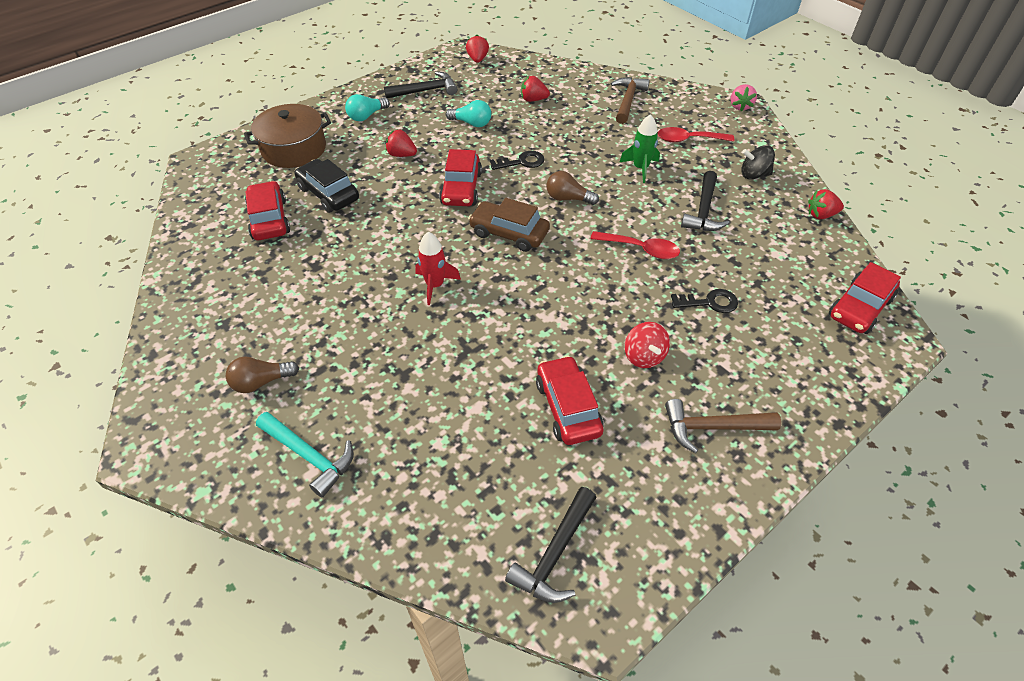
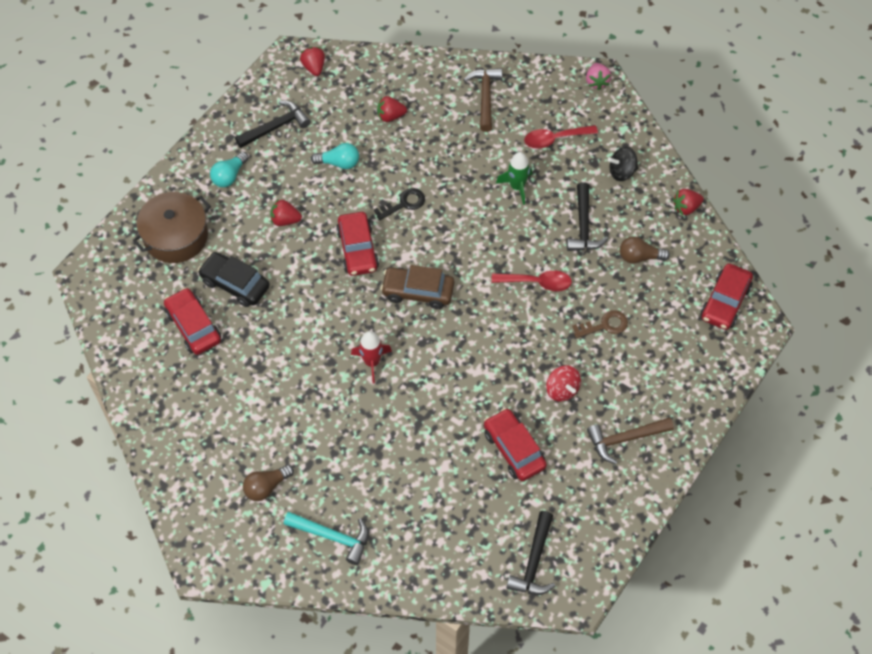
camera: 15 degrees left, 10 degrees up
brown light bulb [546,171,599,205] -> brown light bulb moved to [620,236,670,264]
black key [671,289,738,313] -> brown key [572,310,628,338]

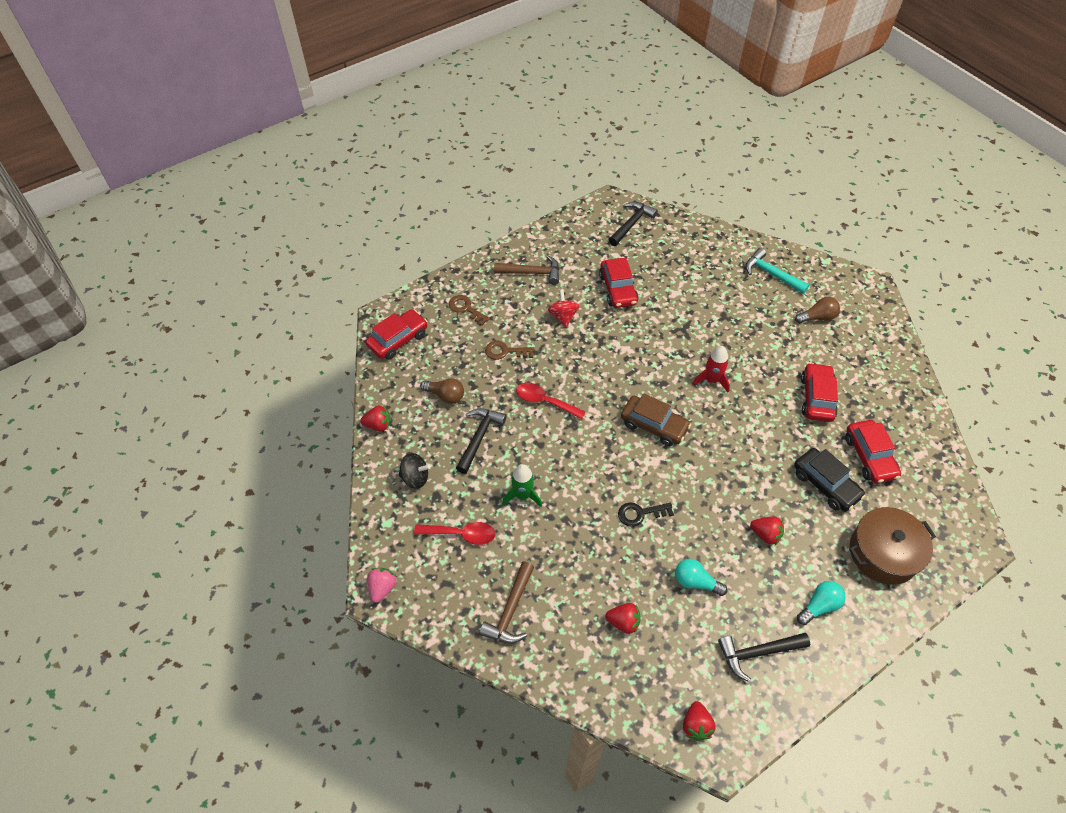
camera: 160 degrees left, 5 degrees down
red car [336,212,379,276] -> red car moved to [801,363,838,422]
none -> brown key [449,295,490,326]

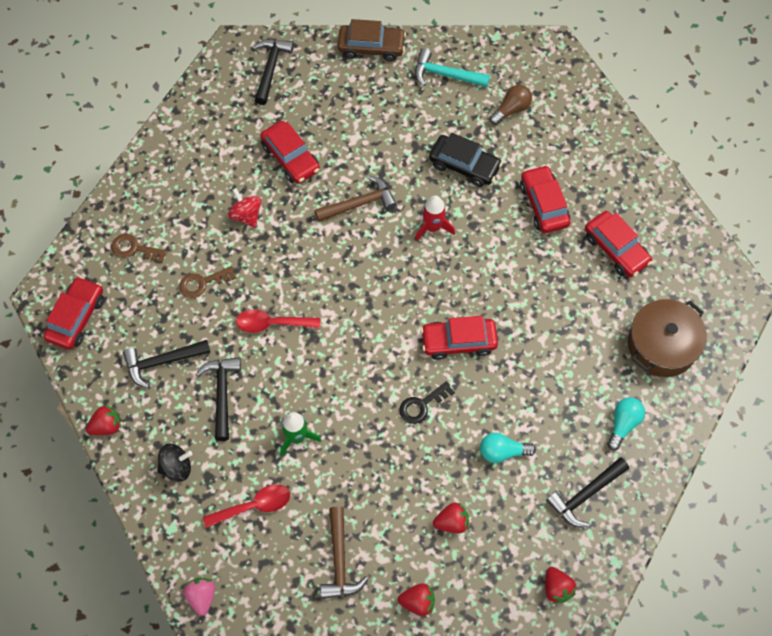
camera: 25 degrees left, 10 degrees up
brown light bulb [420,378,464,404] -> black hammer [123,340,210,388]
brown hammer [494,255,559,285] -> brown hammer moved to [314,175,397,222]
brown car [621,394,691,446] -> brown car moved to [338,19,406,61]
red strawberry [750,517,784,545] -> red strawberry moved to [398,583,435,616]
black car [794,448,865,511] -> black car moved to [429,133,503,187]
none -> red car [421,316,498,360]

